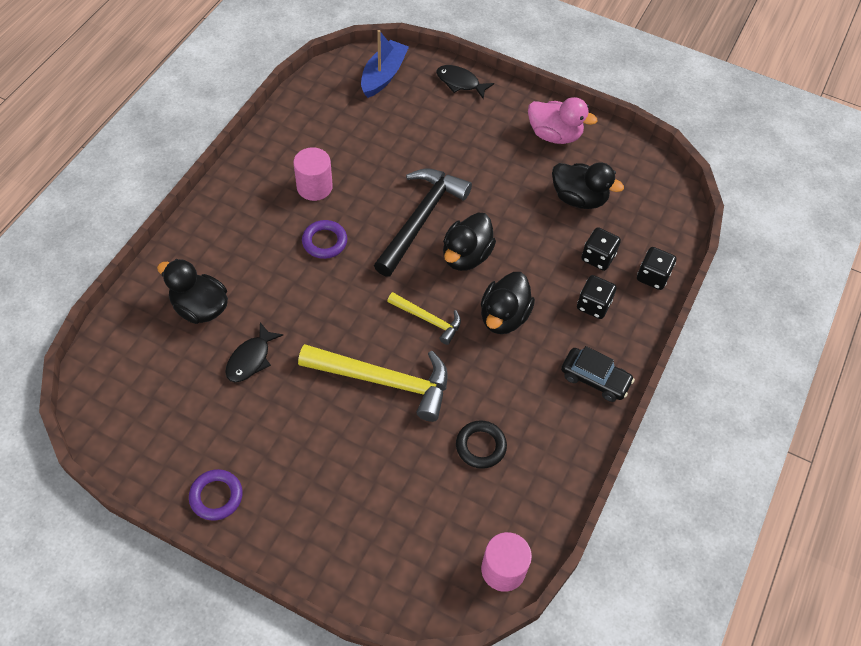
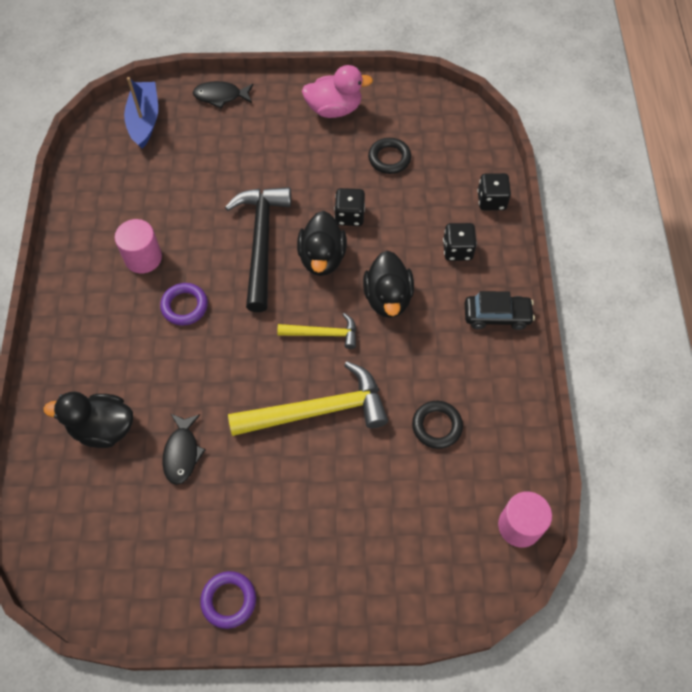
camera: 25 degrees left, 5 degrees up
black duck [552,162,624,209] -> black ring [368,138,411,174]
black dice [581,227,621,271] -> black dice moved to [334,188,365,226]

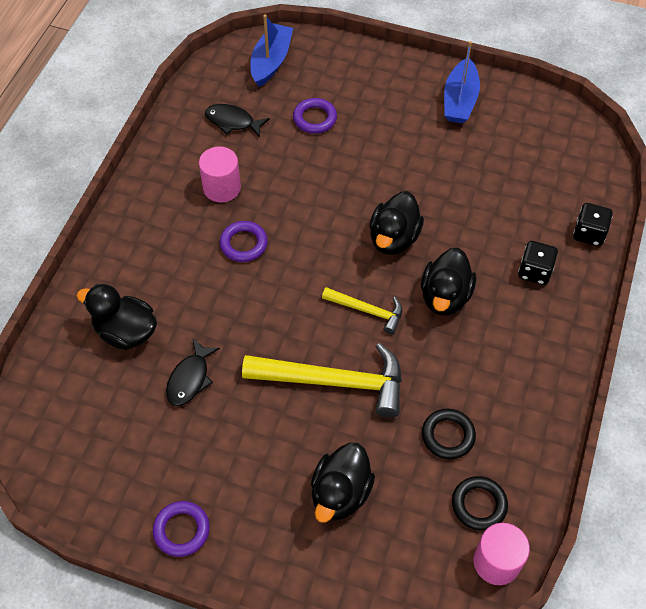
camera: 20 degrees right, 5 degrees down
black fish [193,81,253,109] -> black fish moved to [205,104,270,138]
black hammer [225,187,291,312] -> none
pink duck [302,65,373,118] -> blue boat [444,41,480,123]
black dice [334,188,365,226] -> none
black ring [368,138,411,174] -> black ring moved to [452,476,508,531]
black car [465,291,535,330] -> none
none -> purple ring [293,98,337,134]
none -> black duck [311,443,375,523]

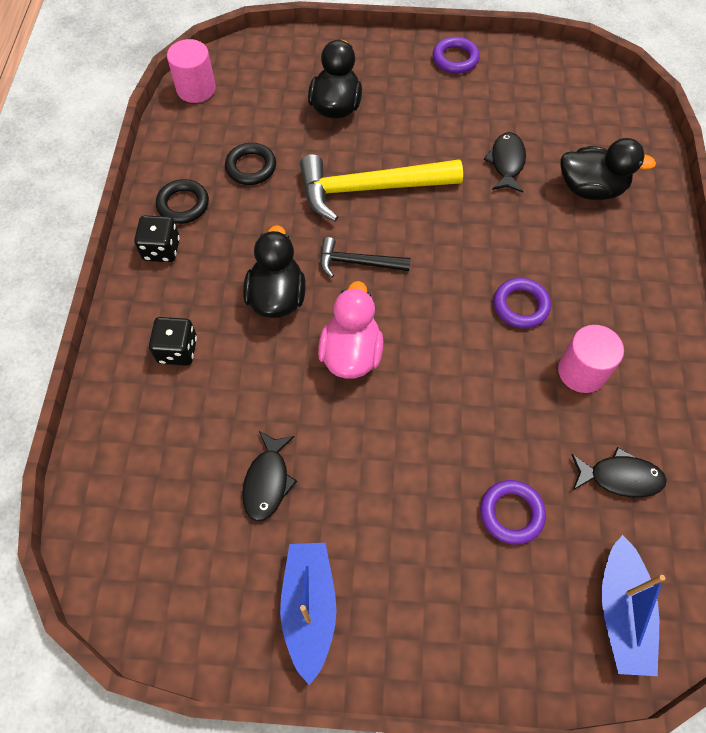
camera: 165 degrees right, 5 degrees up
yellow hammer [322,287,402,334] -> black hammer [320,237,411,278]
black duck [369,191,424,255] -> pink duck [318,281,383,378]
black ring [452,476,508,531] -> black ring moved to [156,179,209,224]
black dice [573,203,613,246] -> black dice moved to [134,215,180,262]
none -> black fish [242,431,297,521]

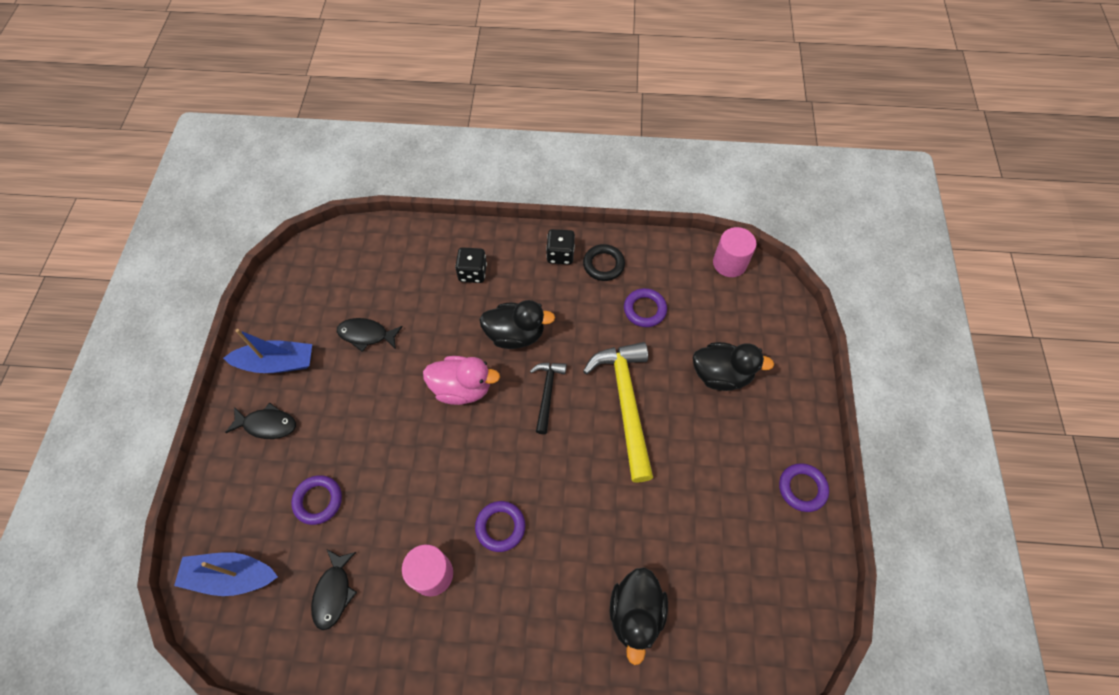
camera: 90 degrees right, 0 degrees up
black ring [225,143,276,185] -> purple ring [624,288,667,327]
black fish [484,132,526,193] -> black fish moved to [225,402,296,439]

